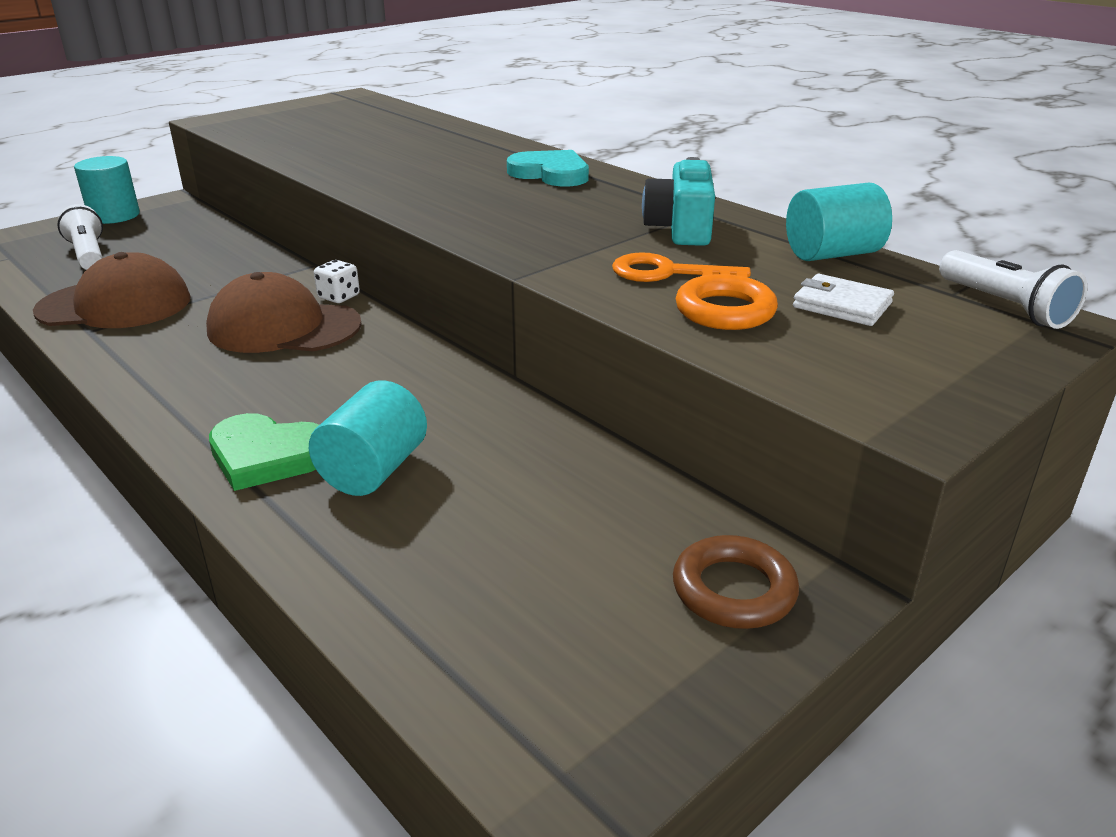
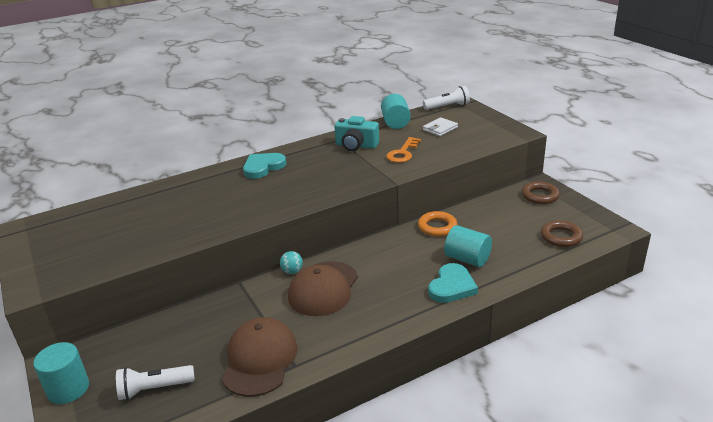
camera: 75 degrees left, 0 degrees up
green heart [209,413,319,491] -> turquoise heart [428,263,478,303]
white dice [314,260,360,303] -> turquoise ball [280,251,303,274]
orange ring [676,274,778,330] -> orange ring moved to [418,211,457,237]
none -> brown ring [541,220,583,247]

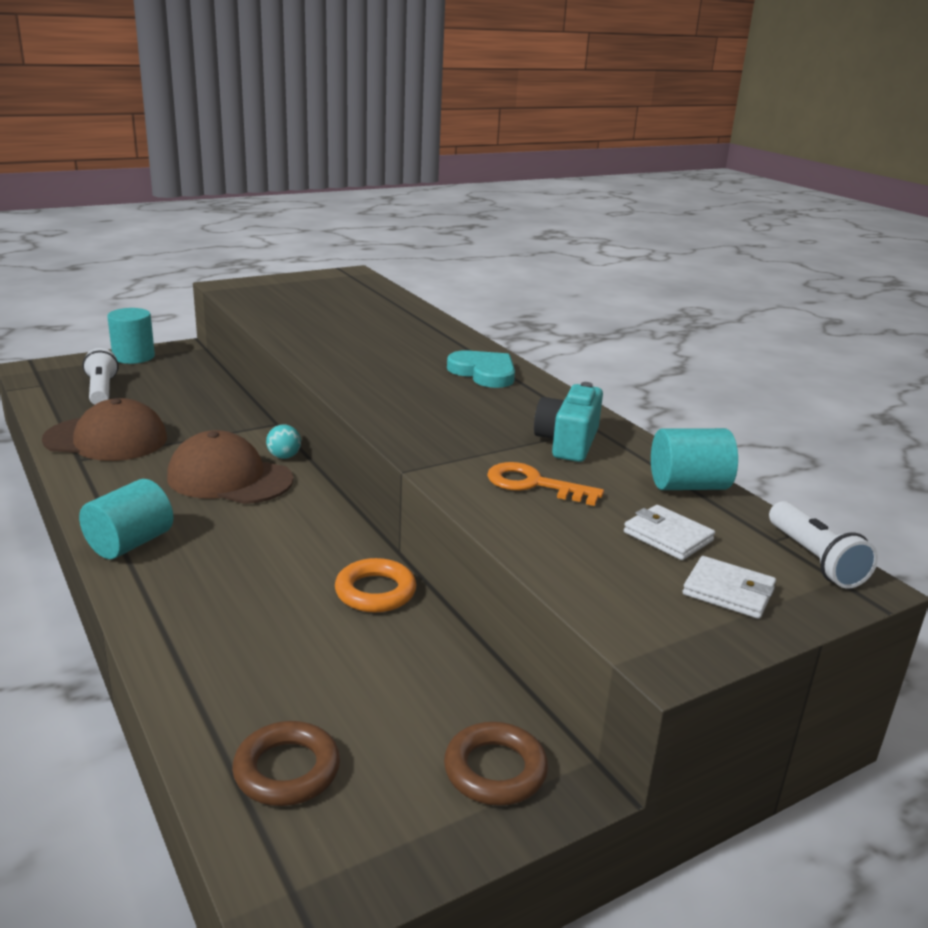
camera: 85 degrees right, 5 degrees down
turquoise heart [428,263,478,303] -> none
turquoise cylinder [444,225,492,267] -> turquoise cylinder moved to [79,479,173,559]
none -> white wallet [683,556,776,619]

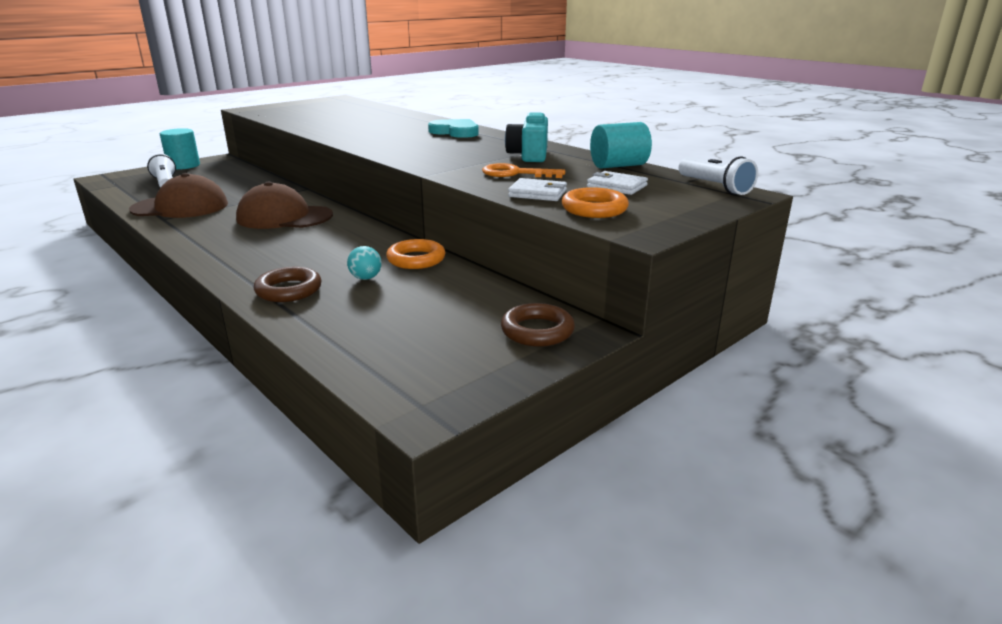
camera: 10 degrees left, 0 degrees up
turquoise cylinder [79,479,173,559] -> none
brown ring [232,721,340,806] -> brown ring moved to [254,267,322,302]
turquoise ball [266,424,301,459] -> turquoise ball moved to [347,246,382,280]
white wallet [683,556,776,619] -> white wallet moved to [508,178,567,201]
none -> orange ring [562,187,629,218]

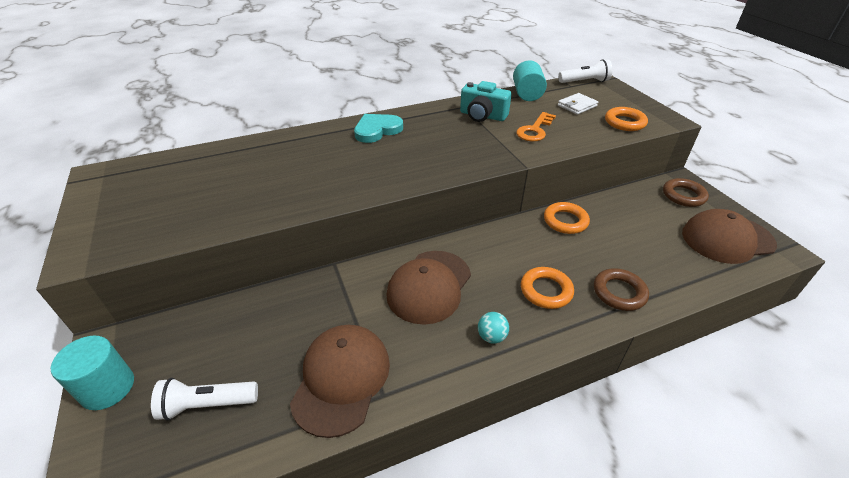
camera: 70 degrees left, 15 degrees up
turquoise ball [347,246,382,280] -> turquoise ball moved to [478,312,509,344]
white wallet [508,178,567,201] -> none
none -> orange ring [521,267,574,309]
none -> brown cap [682,209,777,264]

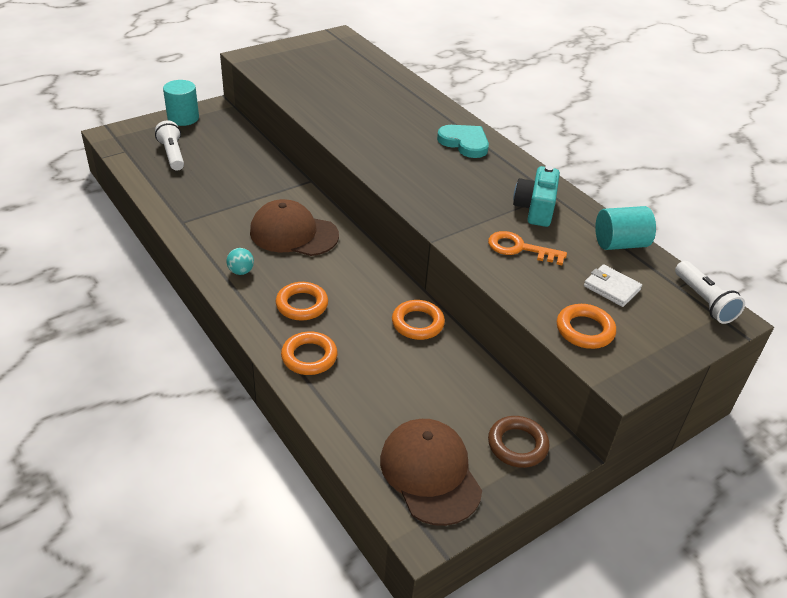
camera: 75 degrees right, 0 degrees up
brown cap [290,325,390,438] -> none
brown ring [594,269,649,311] -> orange ring [281,331,337,375]

